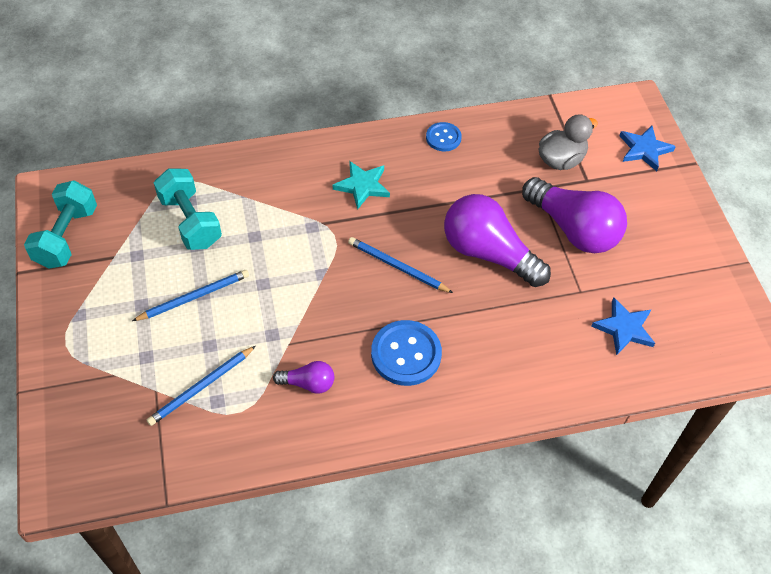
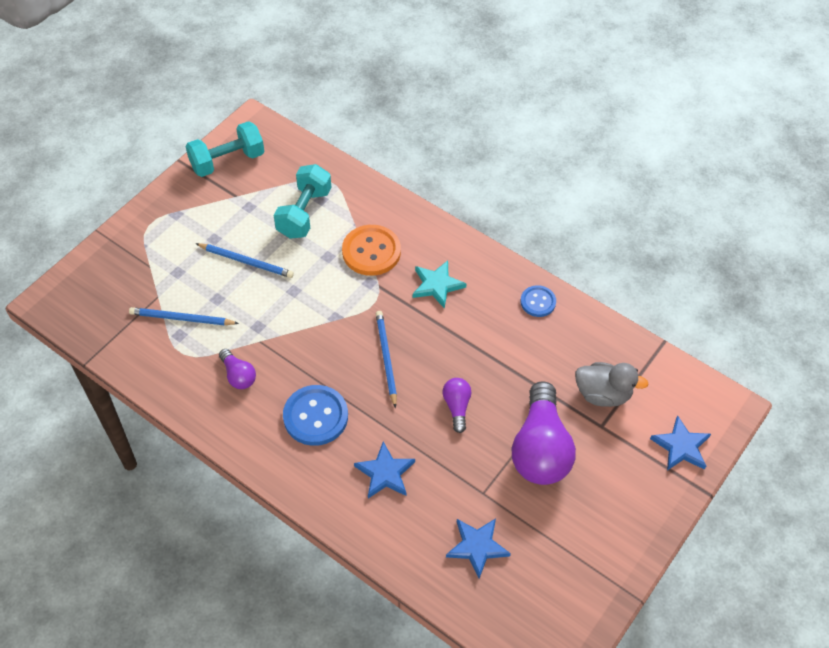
camera: 50 degrees right, 0 degrees up
purple light bulb [444,194,551,287] -> purple light bulb [443,378,471,433], size x0.48
none -> orange button [342,225,401,276]
none -> blue star [354,442,415,498]

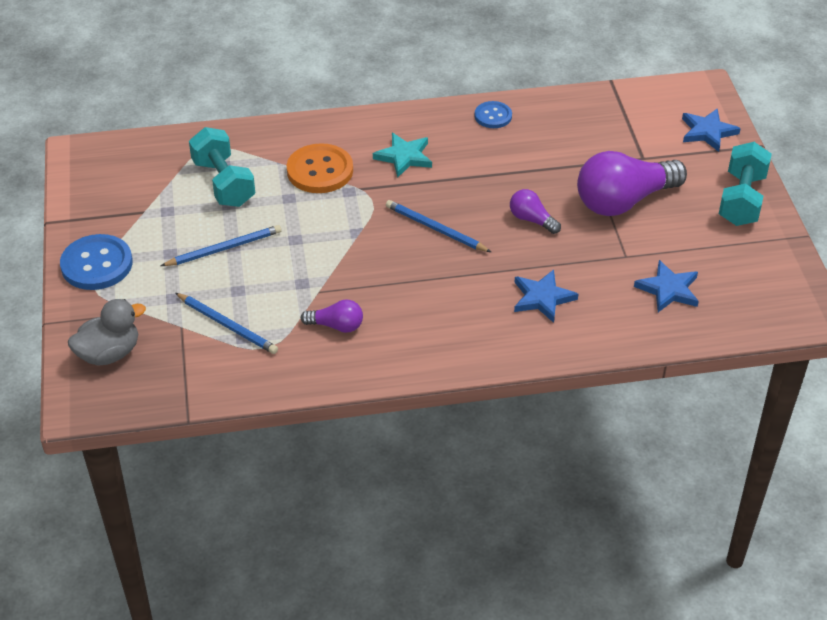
camera: 45 degrees left, 10 degrees down
blue pencil [129,307,239,326] -> blue pencil turned 105 degrees counterclockwise [176,293,278,354]
turquoise dumbbell [185,121,264,177] -> turquoise dumbbell moved to [719,142,772,226]
blue button [283,385,348,446] -> blue button moved to [60,234,133,290]
purple light bulb [512,381,576,485] -> purple light bulb turned 105 degrees clockwise [577,151,687,216]
grey duck [575,362,649,407] -> grey duck moved to [68,299,146,366]

